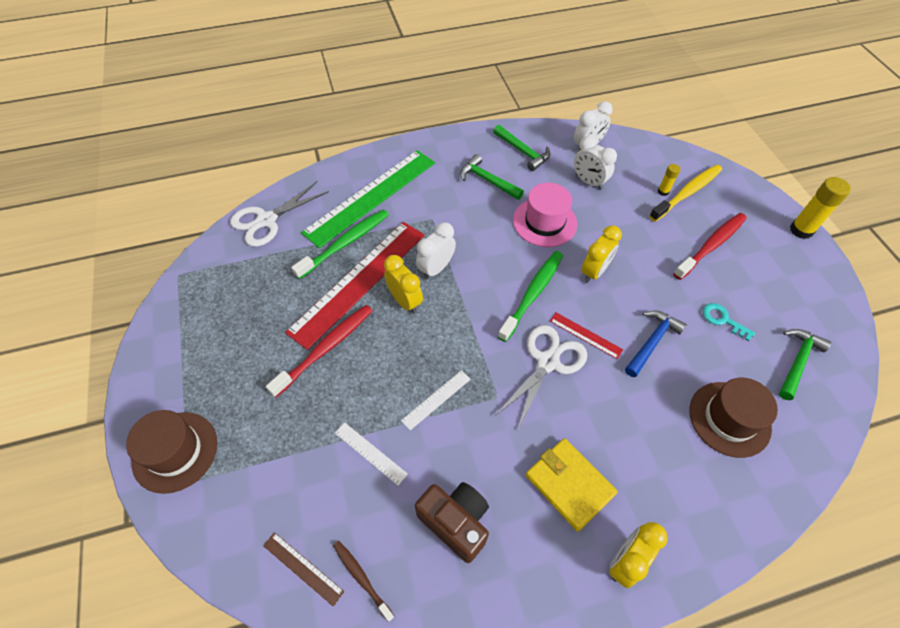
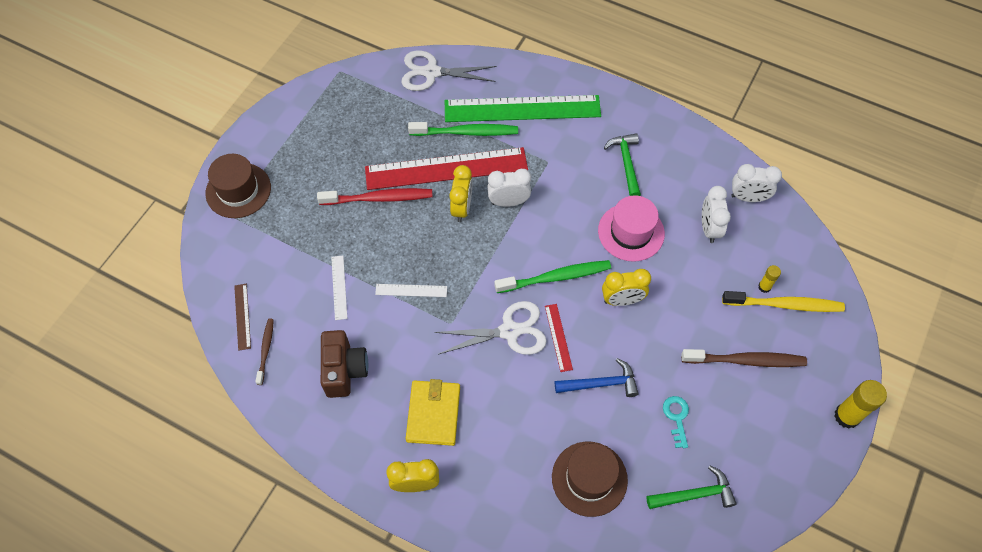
camera: 45 degrees right, 5 degrees up
green hammer [493,125,550,171] -> none
red toothbrush [673,213,747,280] -> brown toothbrush [681,349,807,367]

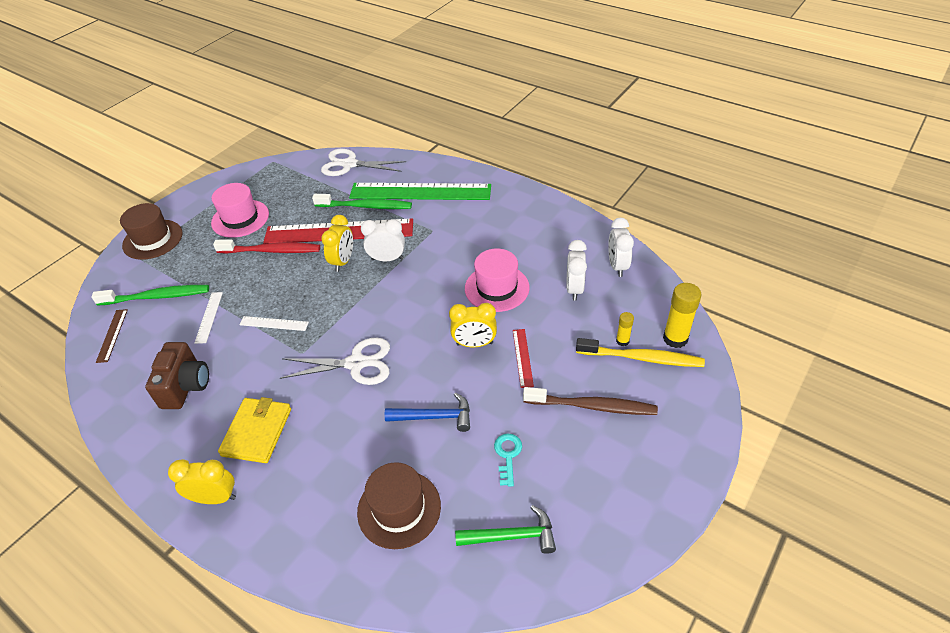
camera: 10 degrees right, 15 degrees down
brown toothbrush [255,319,274,385] -> none
green toothbrush [494,260,611,293] -> green toothbrush moved to [91,285,209,306]
red ruler [545,304,573,372] -> red ruler moved to [513,329,534,388]
green hammer [604,133,641,196] -> none
white clock [731,164,782,202] -> white clock turned 75 degrees clockwise [608,218,634,277]
yellow glue stick [834,380,887,429] -> yellow glue stick moved to [663,283,702,348]
none -> pink hat [211,183,269,238]

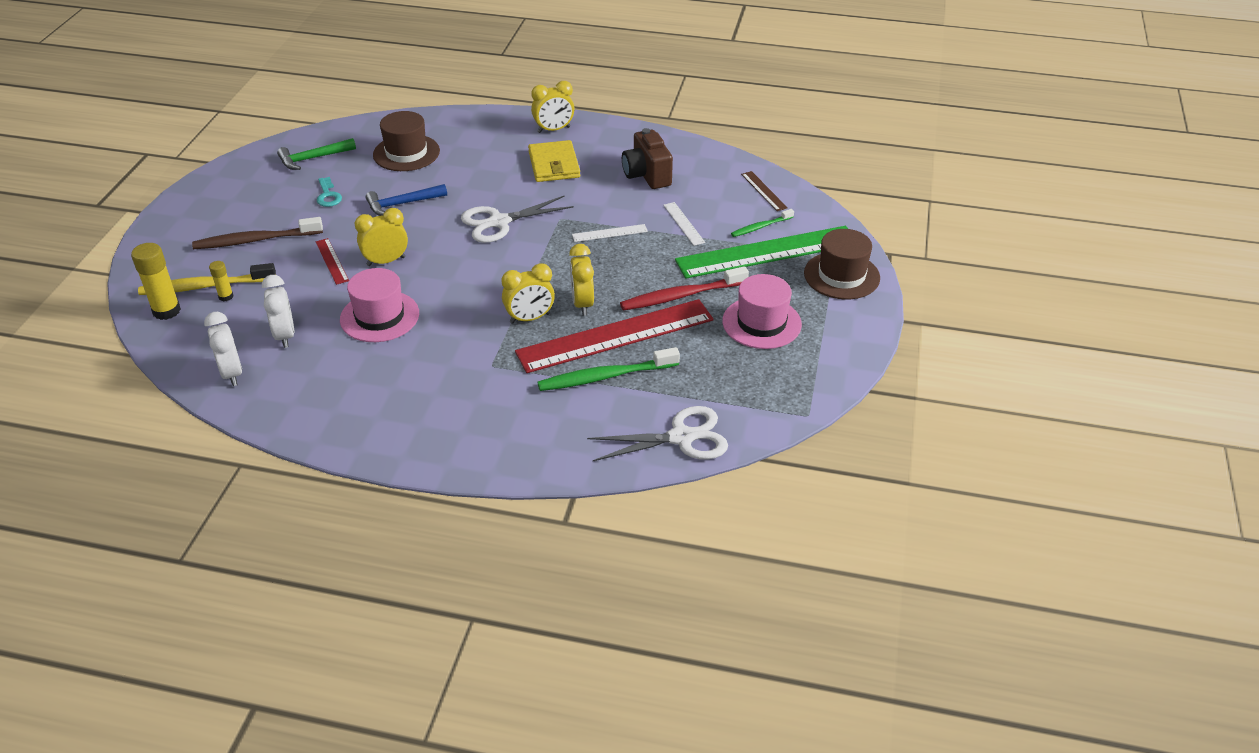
camera: 155 degrees right, 5 degrees down
green toothbrush [91,285,209,306] -> green toothbrush [731,209,794,237], size x0.57
green ruler [349,183,491,200] -> green ruler moved to [675,226,848,279]
white clock [361,219,405,261] -> yellow clock [501,263,555,324]

